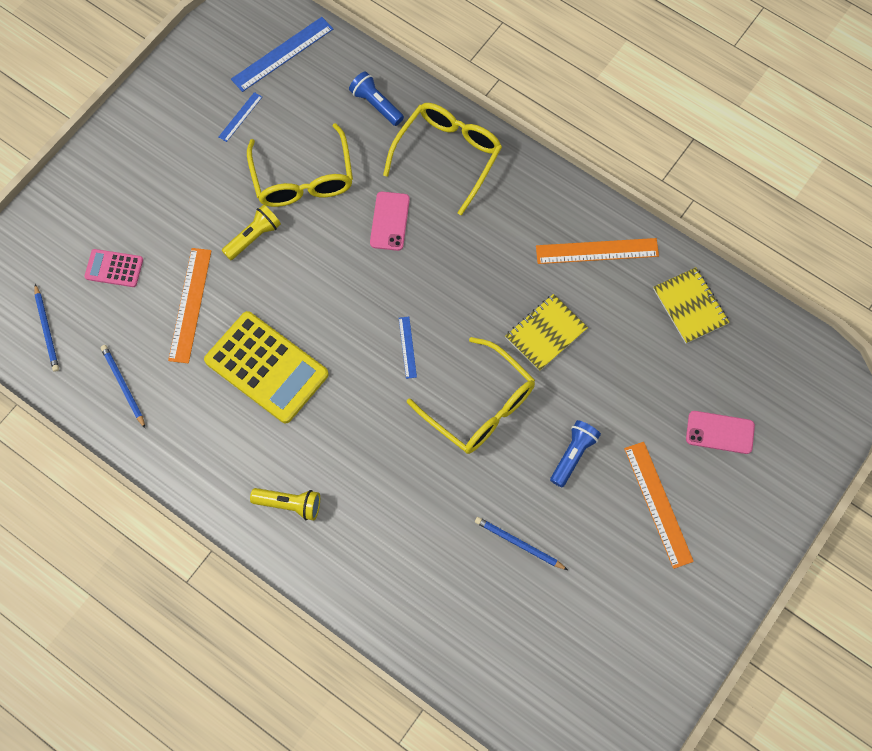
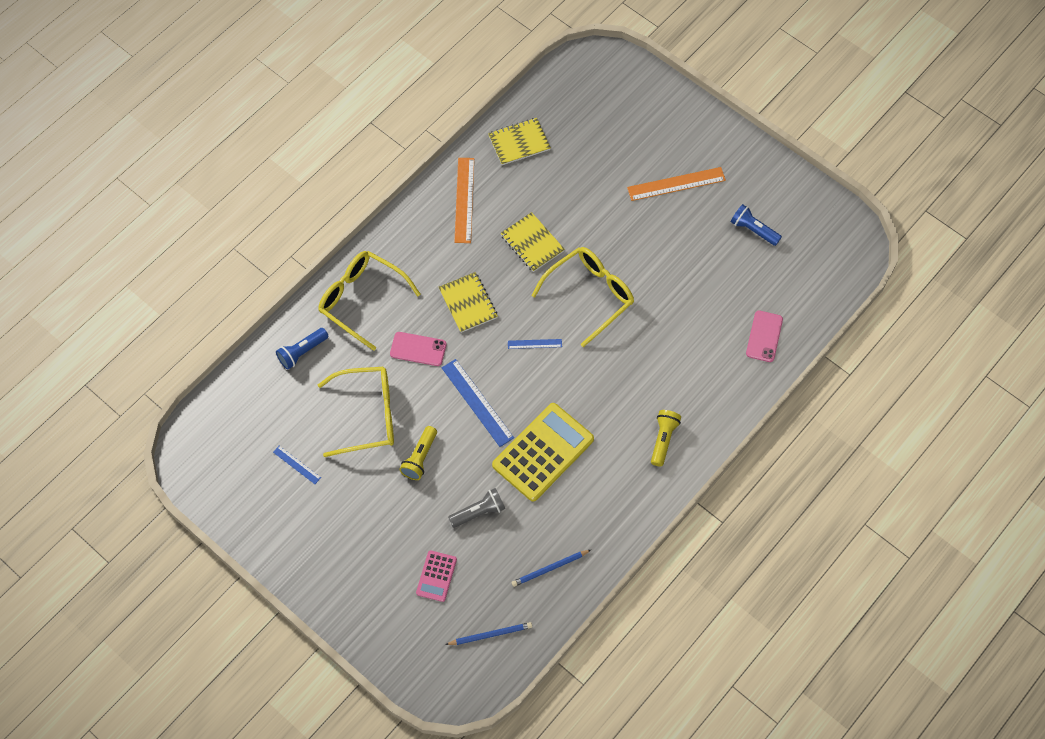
camera: 85 degrees left, 5 degrees down
orange ruler [168,248,212,363] -> grey flashlight [448,488,505,528]
yellow flashlight [222,205,281,260] -> yellow flashlight turned 120 degrees counterclockwise [399,426,437,480]
blue ruler [231,17,333,92] -> blue ruler moved to [442,359,514,447]
blue pencil [475,517,568,570] -> none
blue flashlight [550,420,601,487] -> blue flashlight moved to [730,204,782,246]
pink phone [686,411,755,454] -> pink phone moved to [746,310,783,362]
none -> yellow notebook [439,272,498,333]

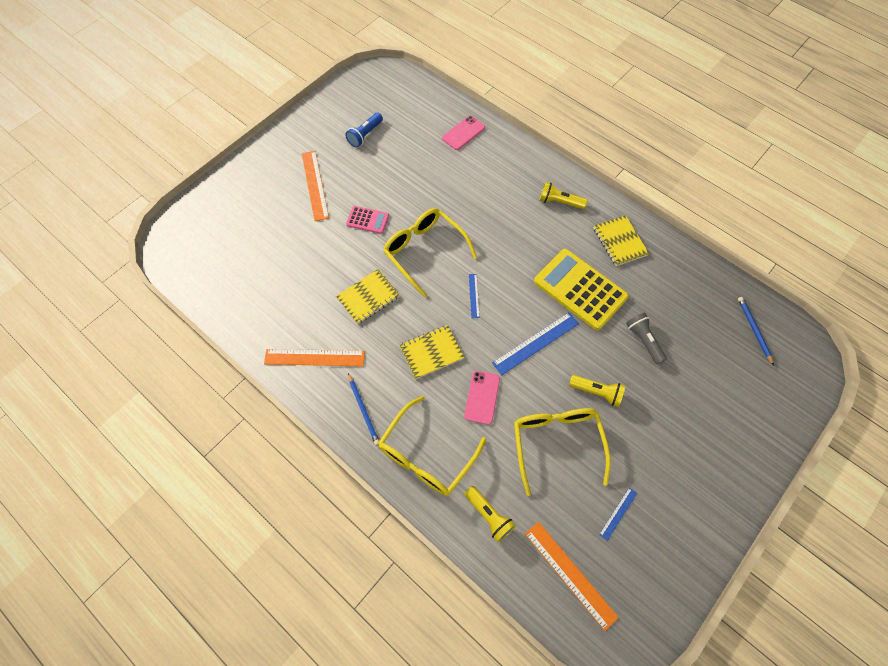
camera: 90 degrees left, 0 degrees up
blue flashlight [276,328,329,370] -> yellow flashlight [464,486,516,542]
pink calculator [416,550,457,602] -> pink calculator moved to [346,206,389,234]
yellow notebook [488,118,551,165] -> yellow notebook moved to [594,215,649,266]
blue pencil [512,550,591,587] -> blue pencil moved to [348,373,379,445]
pink phone [746,310,783,362] -> pink phone turned 60 degrees counterclockwise [442,116,485,150]
none -> orange ruler [525,522,619,631]

